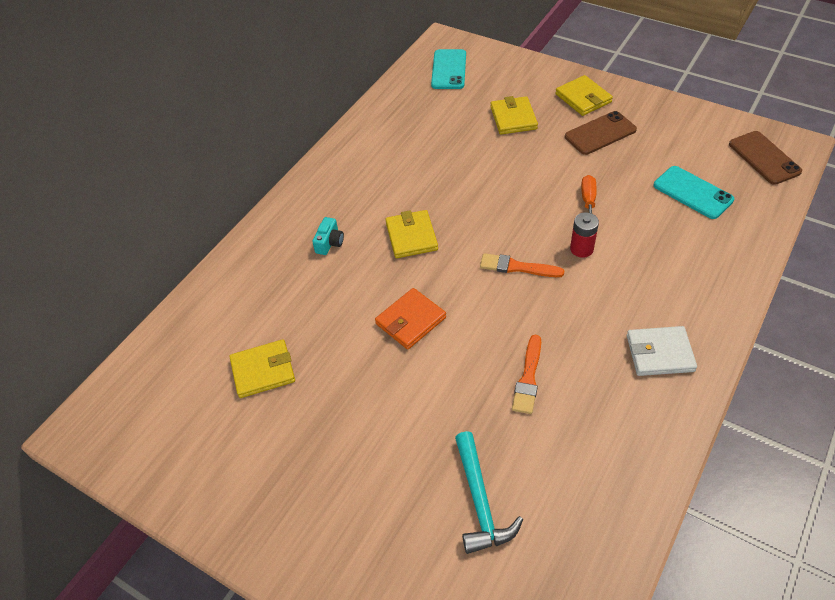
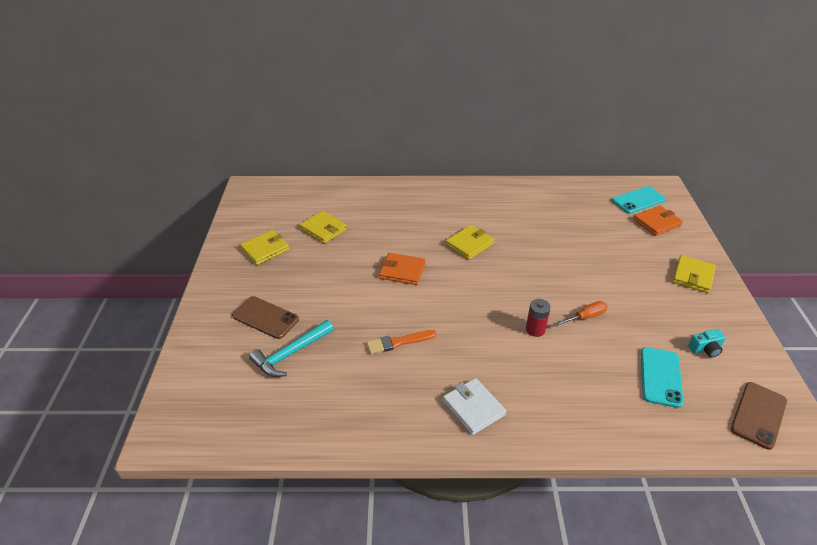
camera: 55 degrees right, 10 degrees down
turquoise camera [312,217,344,255] -> turquoise camera moved to [688,330,726,358]
orange brush [480,253,564,277] -> none
yellow wallet [490,96,538,135] -> yellow wallet moved to [240,230,290,265]
brown phone [565,111,637,155] -> brown phone moved to [232,296,299,339]
none -> orange wallet [633,206,683,236]

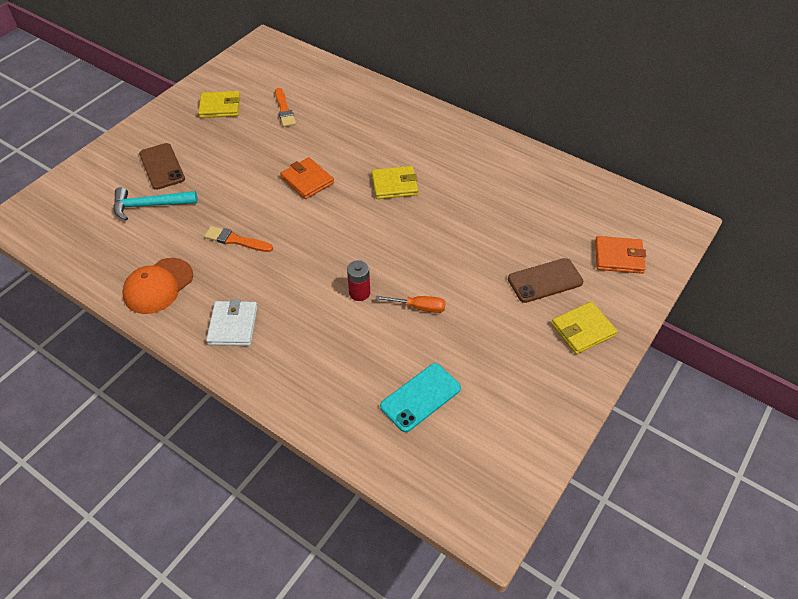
camera: 35 degrees right, 10 degrees up
yellow wallet [300,211,347,244] -> orange brush [275,88,296,127]
turquoise phone [612,186,666,214] -> none
turquoise camera [688,330,726,358] -> none
brown phone [731,382,787,450] -> brown phone moved to [508,258,583,303]
none -> orange cap [122,258,193,314]

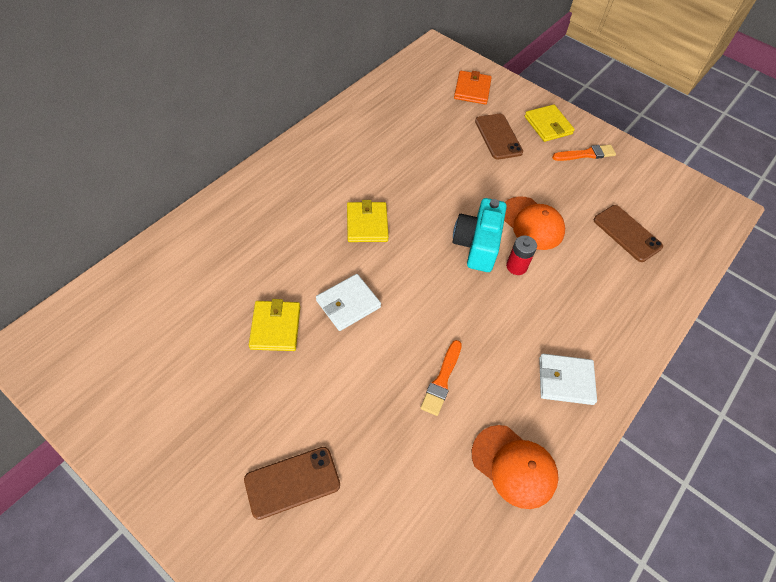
camera: 90 degrees left, 5 degrees up
turquoise hammer [114,187,198,221] -> none
yellow wallet [198,91,240,118] -> yellow wallet moved to [249,299,300,351]
orange brush [275,88,296,127] -> orange brush moved to [552,145,616,161]
orange wallet [280,157,334,199] -> white wallet [316,274,381,331]
orange screwdriver [376,295,446,313] -> orange cap [504,196,565,250]
turquoise phone [380,363,461,432] -> brown phone [594,205,663,262]
none -> turquoise camera [452,198,507,272]

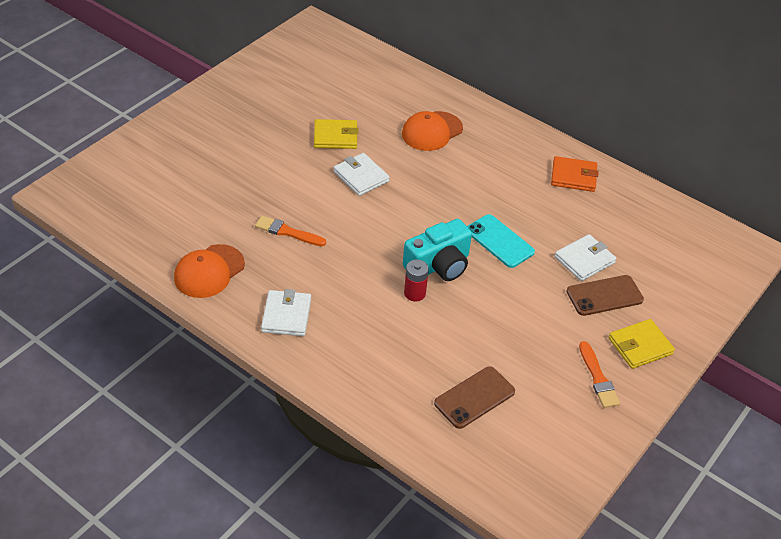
camera: 90 degrees right, 10 degrees down
brown phone [244,447,340,520] -> none
yellow wallet [347,200,389,242] -> none
turquoise camera [452,198,507,272] -> turquoise camera turned 135 degrees clockwise [403,219,472,281]
orange wallet [454,71,492,105] -> orange wallet moved to [551,156,599,192]
orange cap [504,196,565,250] -> orange cap moved to [402,111,463,151]
none -> turquoise phone [467,214,535,268]
none -> white wallet [555,234,616,281]

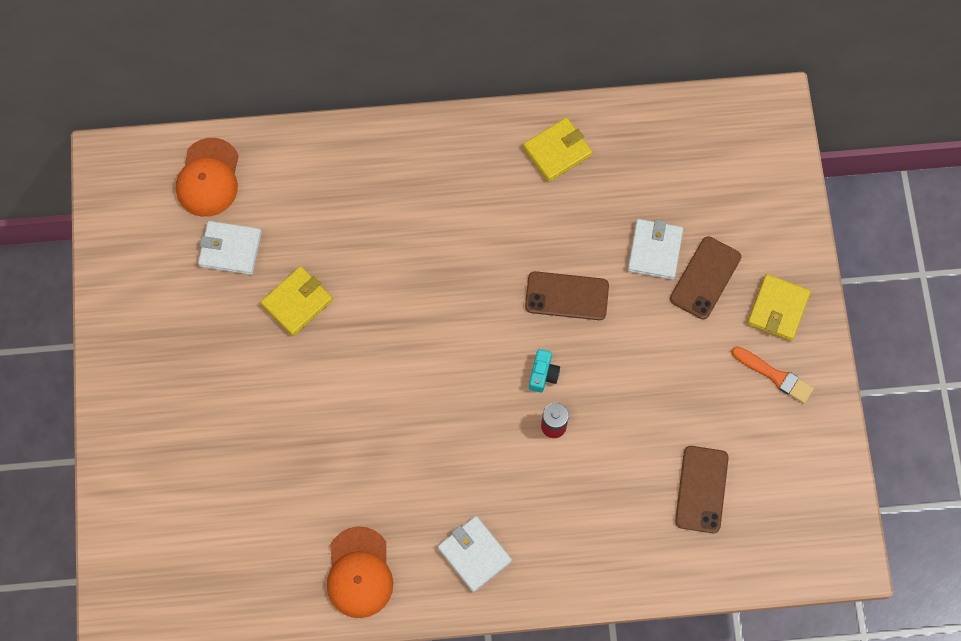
camera: 40 degrees left, 25 degrees up
orange brush [255,216,326,246] -> none
white wallet [333,153,390,196] -> white wallet moved to [198,221,262,275]
orange cap [402,111,463,151] -> orange cap moved to [176,138,239,217]
turquoise camera [403,219,472,281] -> turquoise camera [529,349,560,393], size x0.49
turquoise phone [467,214,535,268] -> brown phone [525,271,609,320]
orange wallet [551,156,599,192] -> yellow wallet [523,117,592,182]

